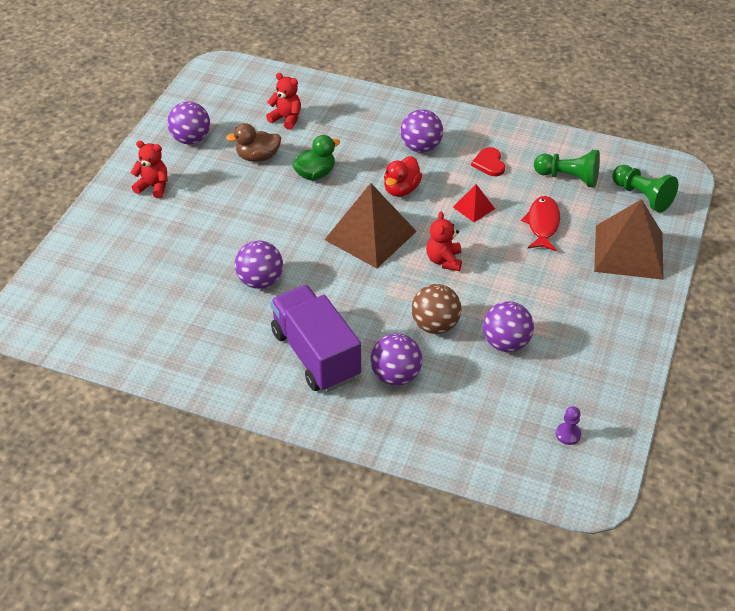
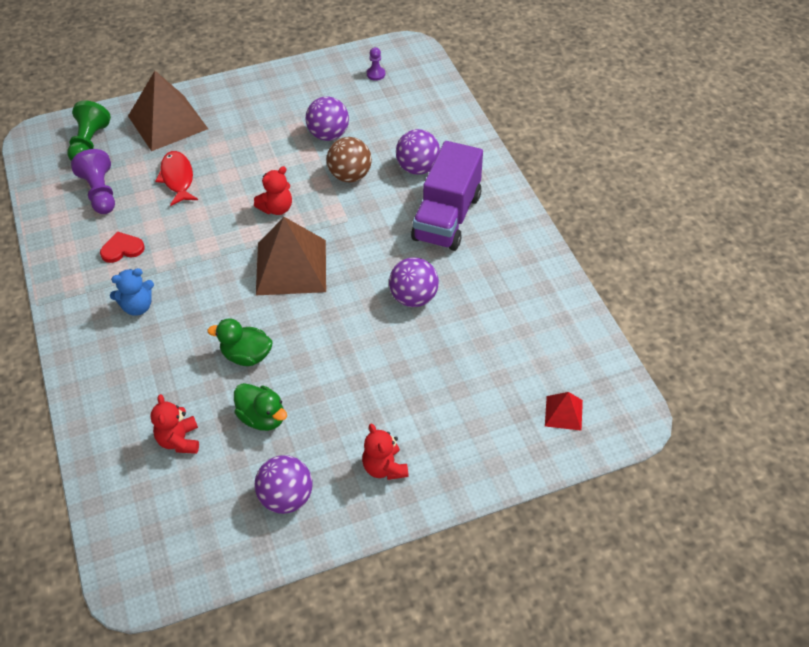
camera: 130 degrees left, 5 degrees up
brown duck [226,123,281,162] -> green duck [234,383,287,431]
red duck [384,156,422,197] -> none
purple ball [400,109,443,153] -> blue teddy bear [110,268,154,316]
red pyramid [453,184,495,222] -> red pyramid moved to [545,392,583,431]
red heart [471,147,505,176] -> red heart turned 150 degrees counterclockwise [100,232,144,263]
red fish [521,196,560,252] -> red fish turned 105 degrees clockwise [155,151,198,206]
green pawn [534,150,600,188] -> purple pawn [71,149,115,214]

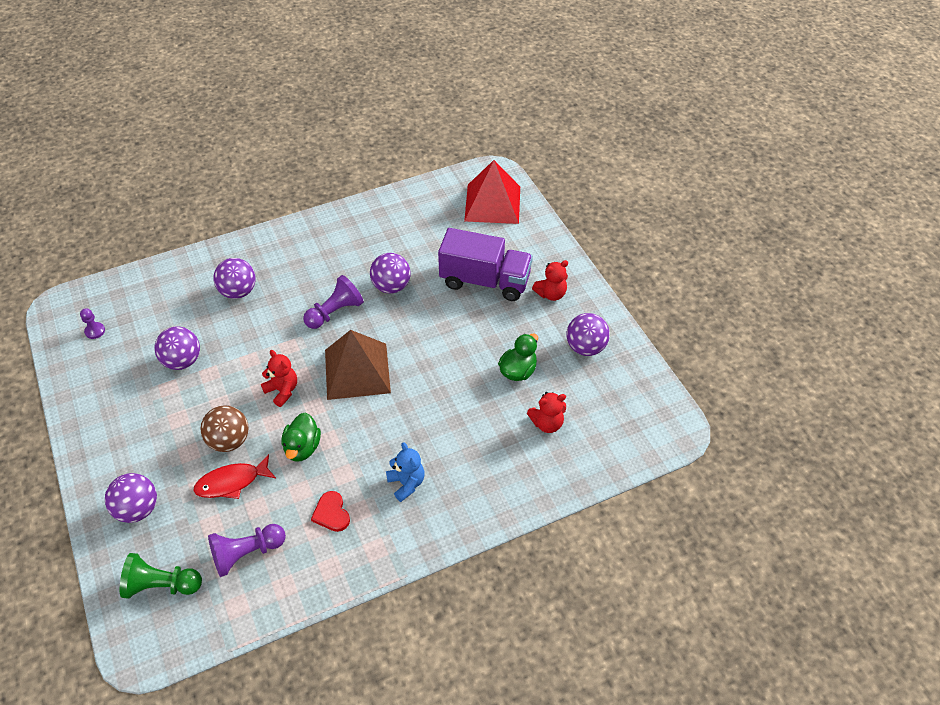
camera: 95 degrees left, 0 degrees up
brown pyramid [128,71,208,151] -> purple ball [105,473,157,523]
green duck [207,318,273,366] -> green duck moved to [282,413,321,462]
brown ball [327,137,372,182] -> brown ball moved to [200,405,249,452]
purple truck [411,141,483,251] -> purple truck moved to [438,228,533,301]
red pyramid [545,392,583,431] -> red pyramid [464,160,520,224], size x2.13
none -> purple pawn [303,275,364,329]

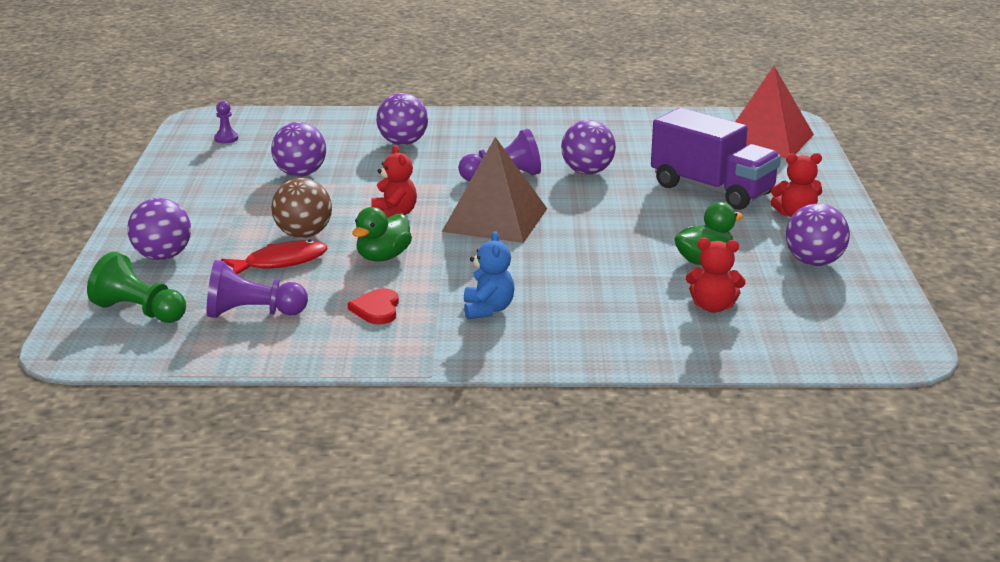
camera: 25 degrees right, 25 degrees down
red fish [193,454,276,499] -> red fish turned 150 degrees clockwise [221,240,327,275]

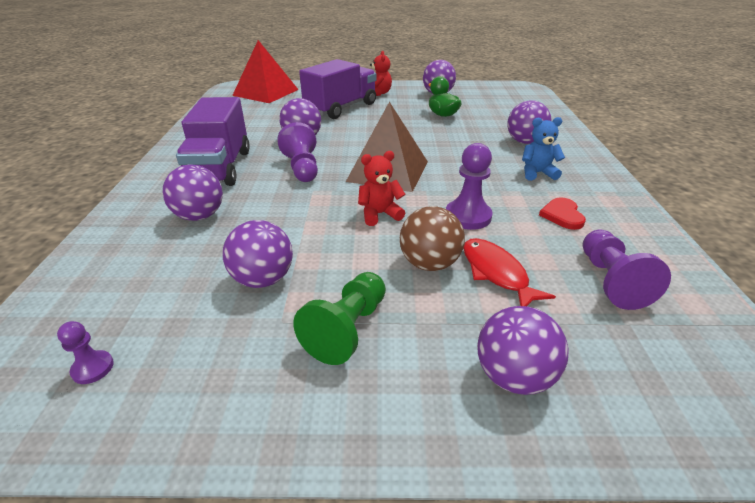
camera: 90 degrees left, 10 degrees up
green pawn [87,252,186,323] -> green pawn moved to [293,272,386,365]
red heart [348,288,399,324] -> red heart turned 90 degrees clockwise [539,197,586,230]
green duck [352,207,412,262] -> purple pawn [446,143,492,230]
red teddy bear [686,238,746,313] -> none
none -> purple truck [176,97,250,186]
none -> purple ball [507,100,551,144]

